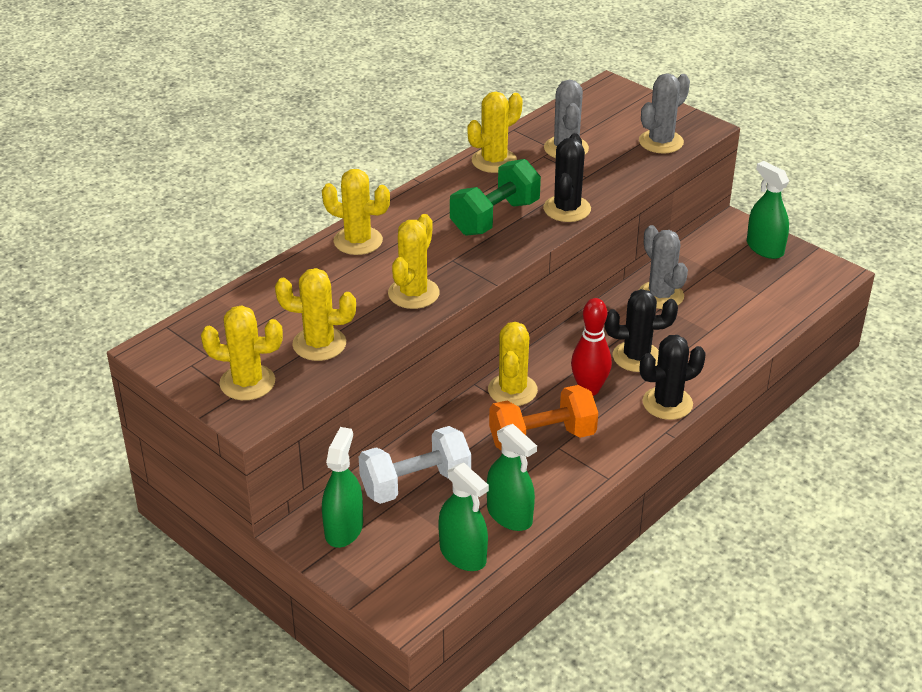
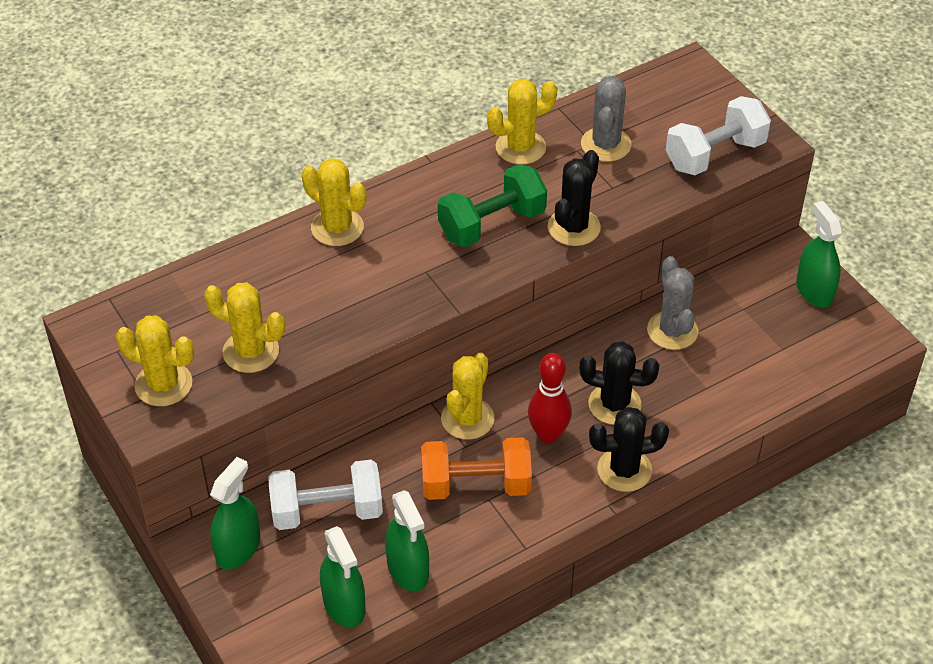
camera: 15 degrees right, 10 degrees up
yellow cactus [388,214,439,309] -> none
grey cactus [639,73,690,154] -> white dumbbell [666,96,771,175]

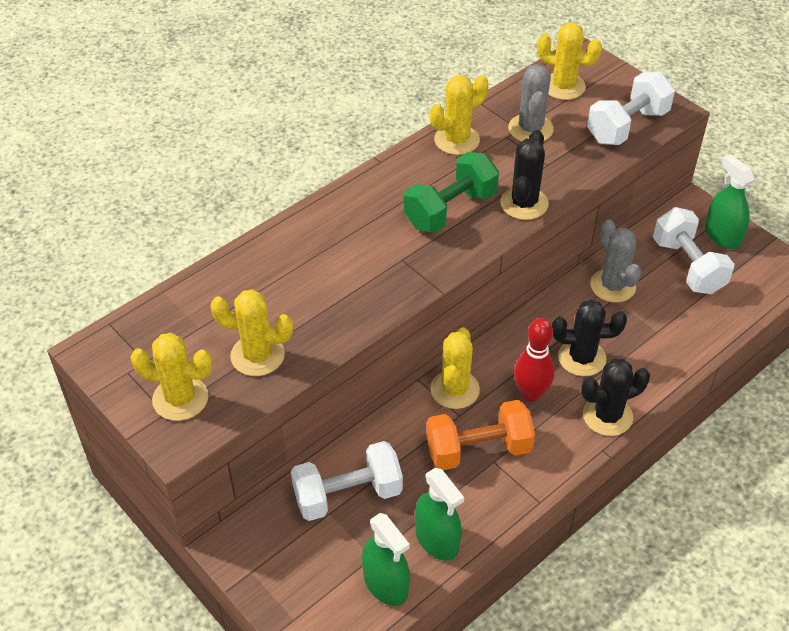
camera: 10 degrees left, 0 degrees up
green spray bottle [210,457,260,569] -> none
yellow cactus [302,158,367,246] -> yellow cactus moved to [537,23,602,100]
none -> white dumbbell [653,207,735,294]

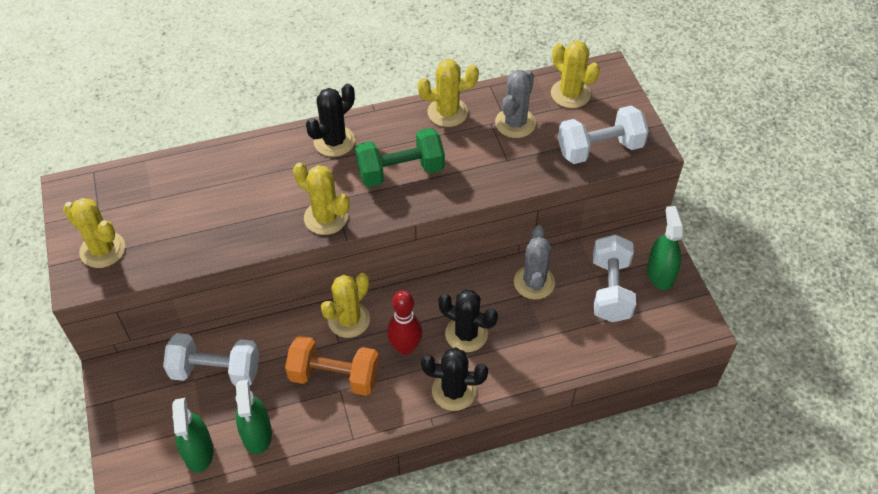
camera: 25 degrees right, 5 degrees up
yellow cactus [210,289,293,376] -> yellow cactus moved to [293,163,349,235]
black cactus [500,130,549,220] -> black cactus moved to [306,84,355,157]

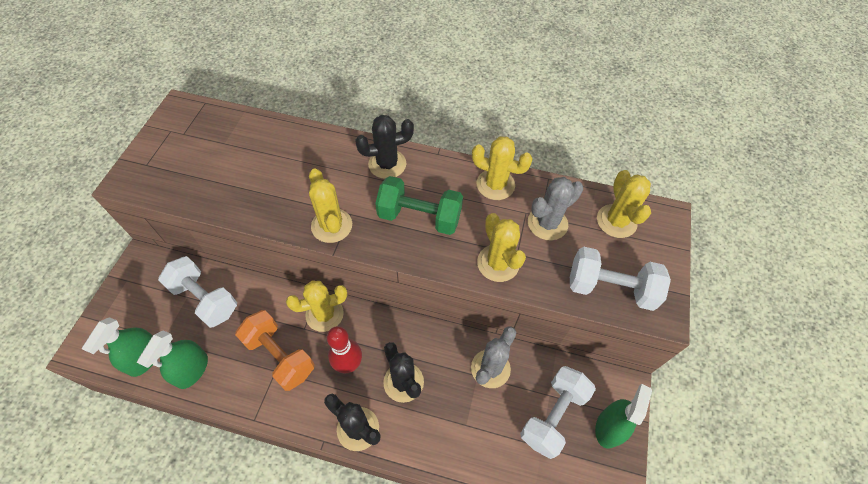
camera: 30 degrees right, 5 degrees up
yellow cactus [63,198,125,268] -> yellow cactus moved to [477,213,526,282]

